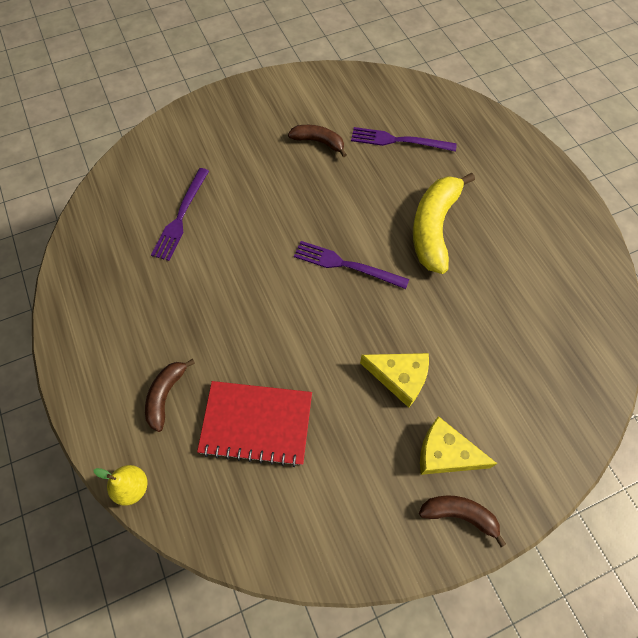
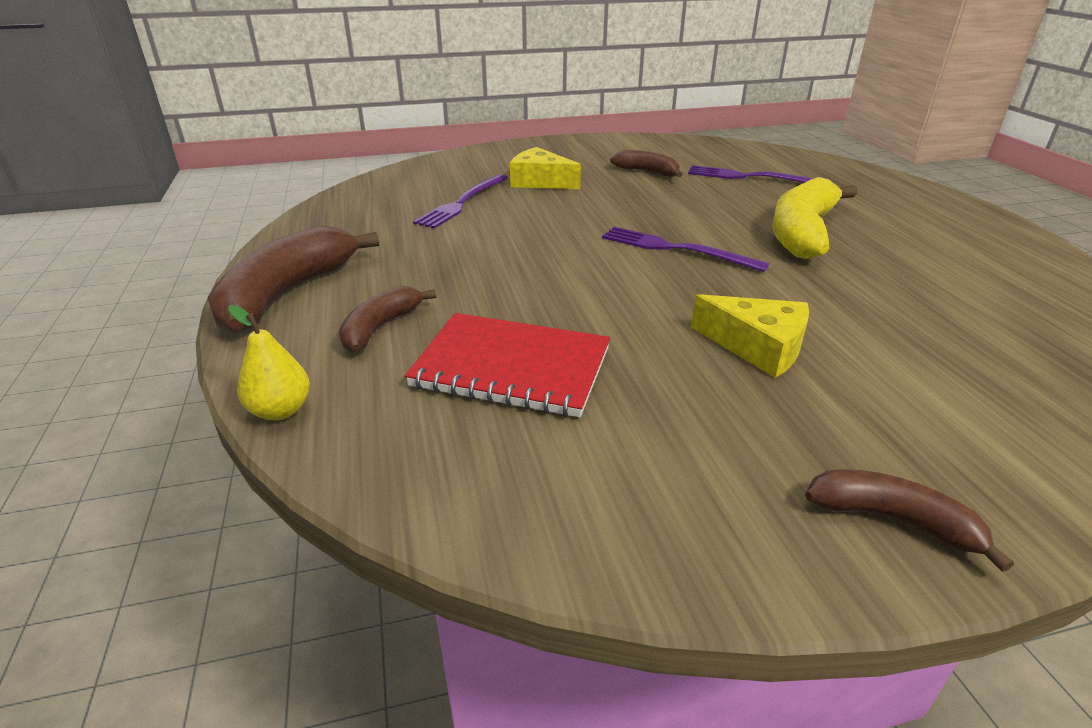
camera: 10 degrees right, 30 degrees down
yellow cheese [420,416,497,475] -> yellow cheese moved to [510,147,581,189]
none -> brown banana [207,226,379,333]

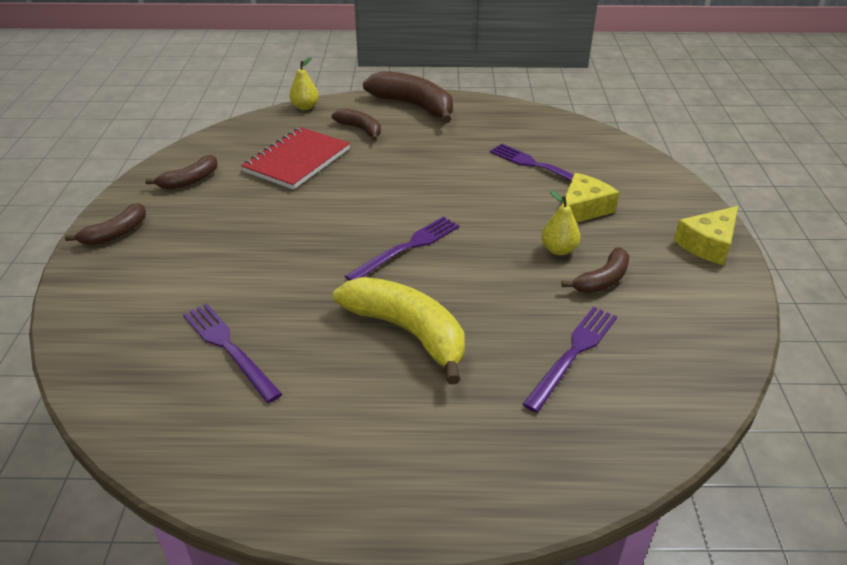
camera: 105 degrees right, 5 degrees up
yellow cheese [691,294,809,378] -> yellow cheese moved to [674,206,738,265]
none -> brown banana [145,155,218,190]
none -> purple fork [183,303,282,403]
none -> yellow pear [542,190,580,255]

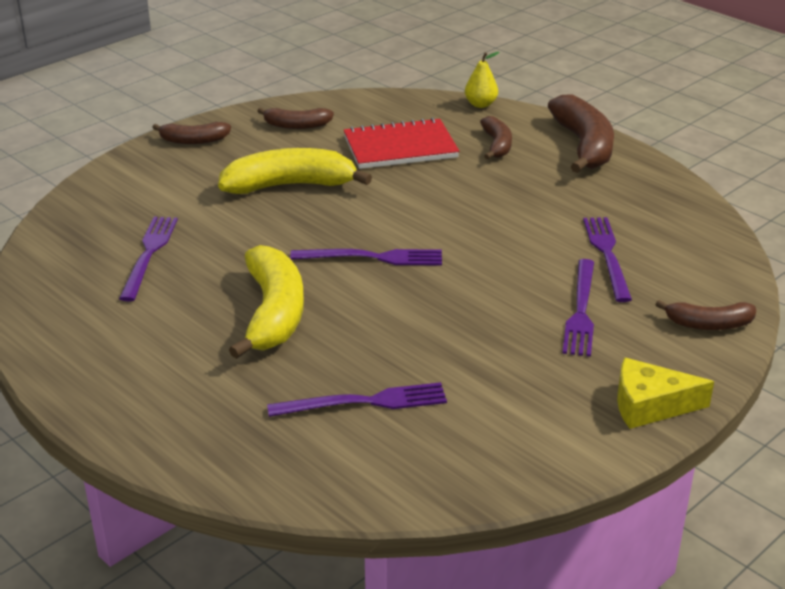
camera: 45 degrees right, 5 degrees down
yellow pear [542,190,580,255] -> none
brown banana [561,247,629,293] -> brown banana moved to [655,300,756,330]
yellow cheese [562,173,619,223] -> purple fork [562,259,594,357]
none -> yellow banana [218,148,372,194]

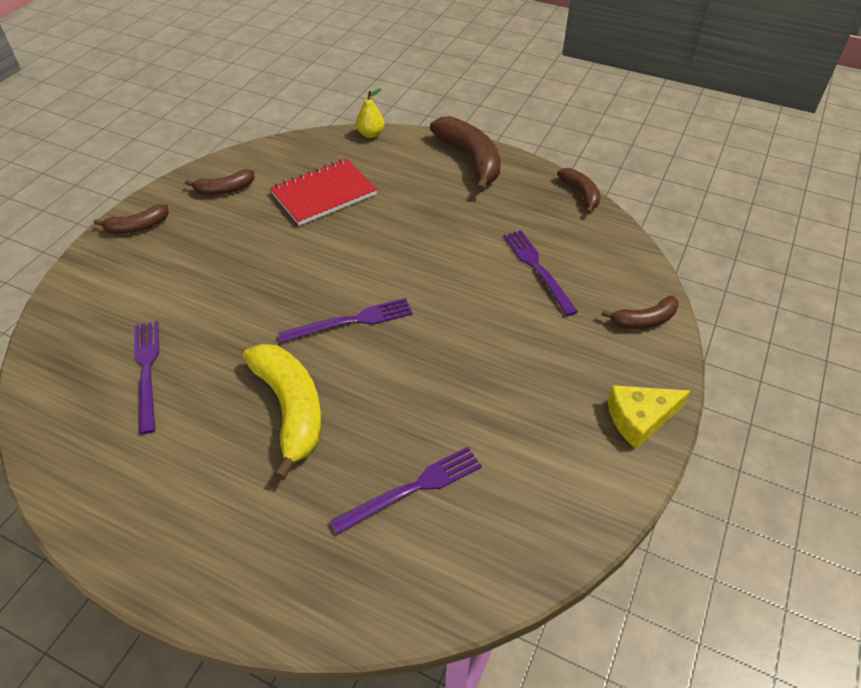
camera: 20 degrees left, 15 degrees up
yellow banana [218,148,372,194] -> none
brown banana [480,116,512,160] -> brown banana moved to [557,168,600,214]
purple fork [562,259,594,357] -> none

